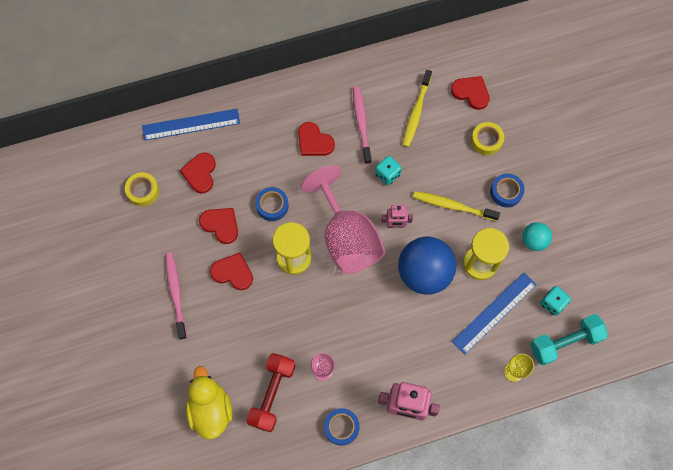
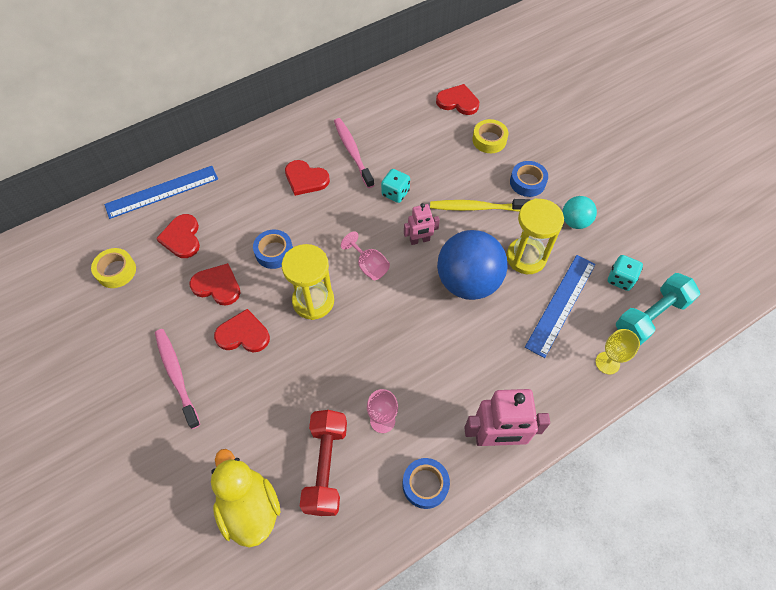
camera: 15 degrees left, 10 degrees down
pink goblet [301,165,385,274] -> pink goblet [341,231,390,280], size x0.43
yellow toothbrush [402,70,432,147] -> none

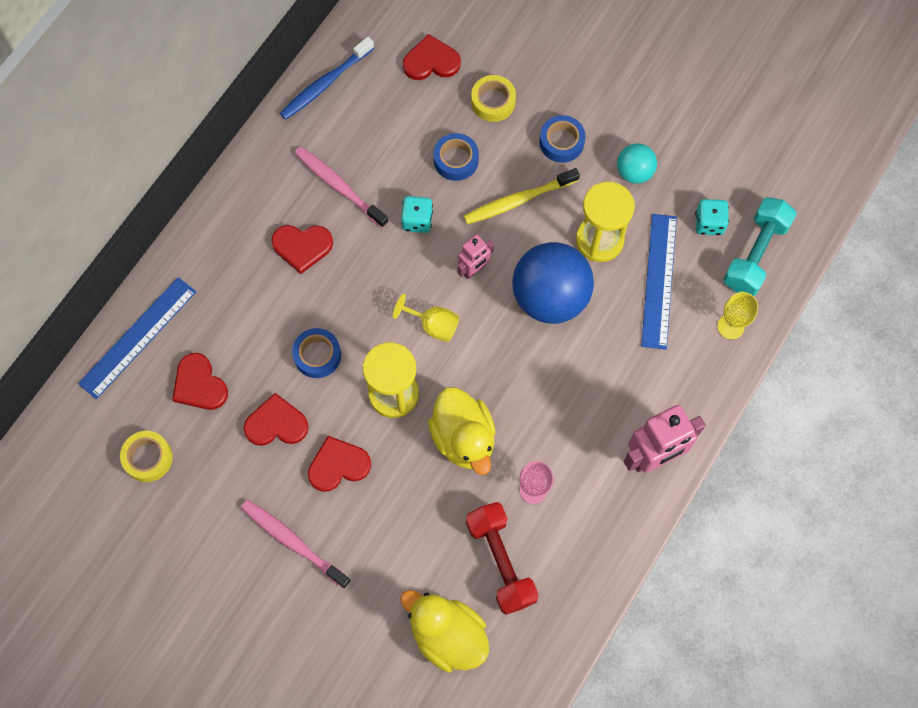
camera: 25 degrees left, 10 degrees up
pink goblet [341,231,390,280] -> yellow goblet [393,294,459,342]
blue tape [403,458,450,509] -> blue tape moved to [433,133,479,181]
none -> blue toothbrush [280,37,374,120]
none -> yellow duck [428,387,495,475]

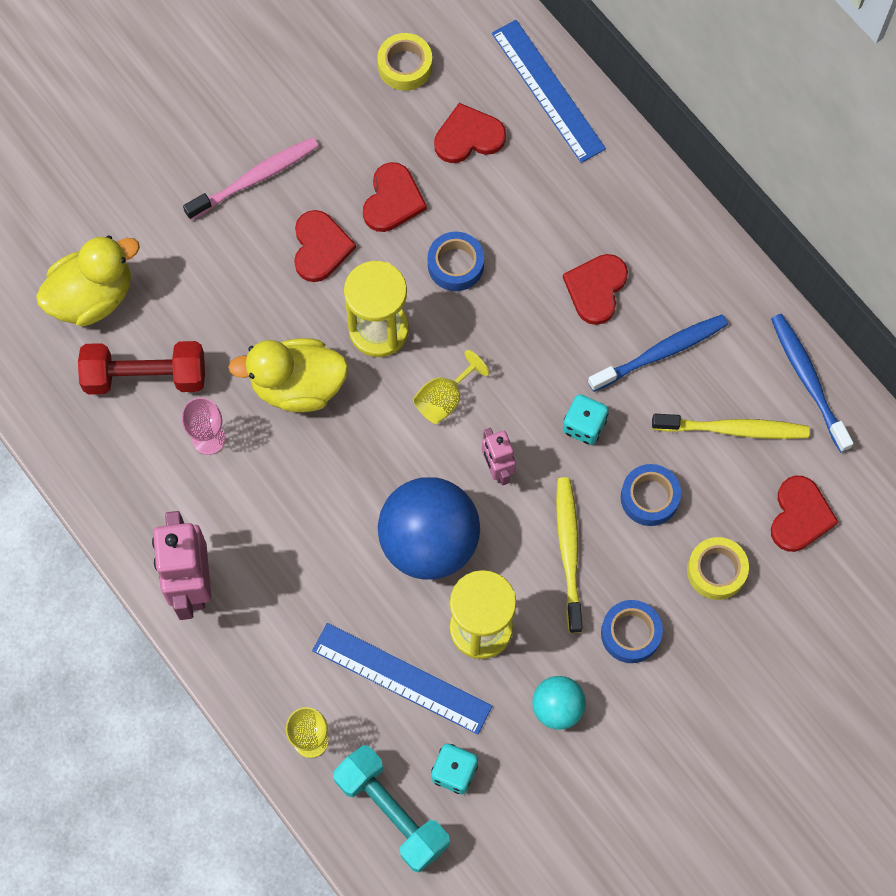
camera: 110 degrees right, 0 degrees up
pink toothbrush [294,146,389,228] -> blue toothbrush [588,315,728,392]
none -> yellow toothbrush [652,414,809,439]

